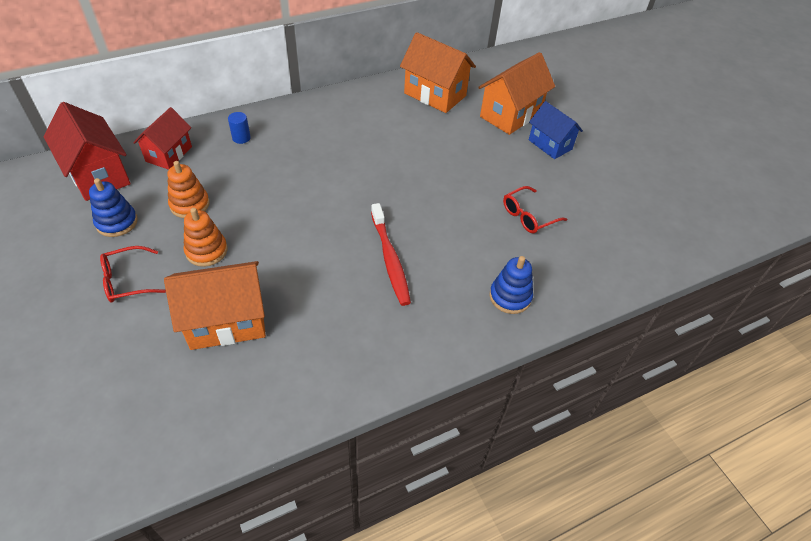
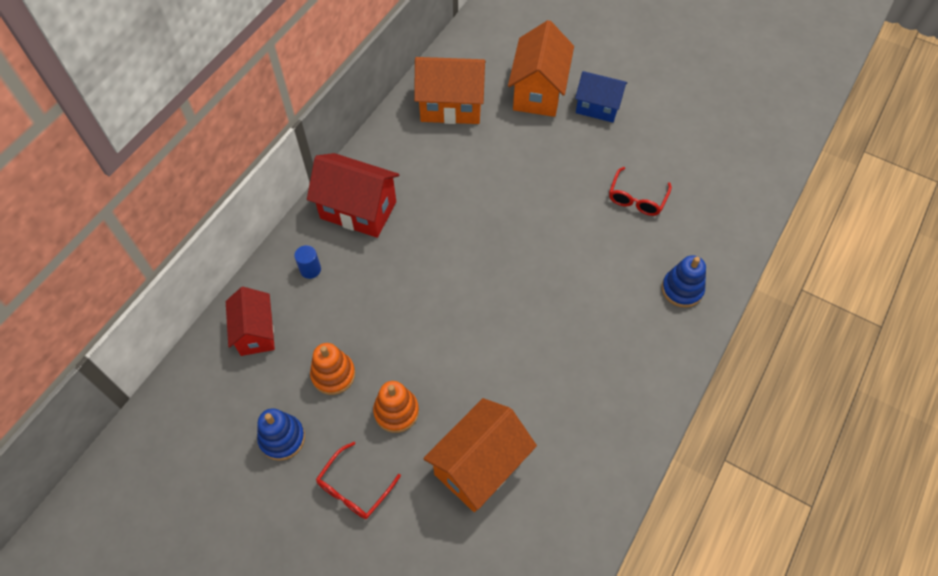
camera: 30 degrees left, 10 degrees up
red house [44,102,131,201] -> red house moved to [307,153,399,238]
red toothbrush [371,203,411,306] -> none

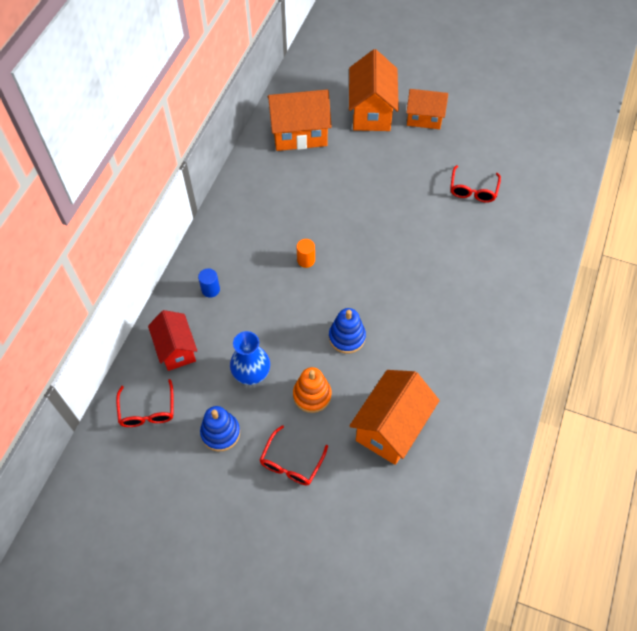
camera: 10 degrees left, 0 degrees up
red house [307,153,399,238] -> none
orange stacking toy [310,343,355,395] -> blue vase [230,331,270,385]
blue house [575,71,627,123] -> orange house [406,89,448,129]
blue stacking toy [662,255,706,308] -> blue stacking toy moved to [329,308,366,354]
none -> red glasses [116,379,173,427]
none -> orange cylinder [297,239,315,268]

